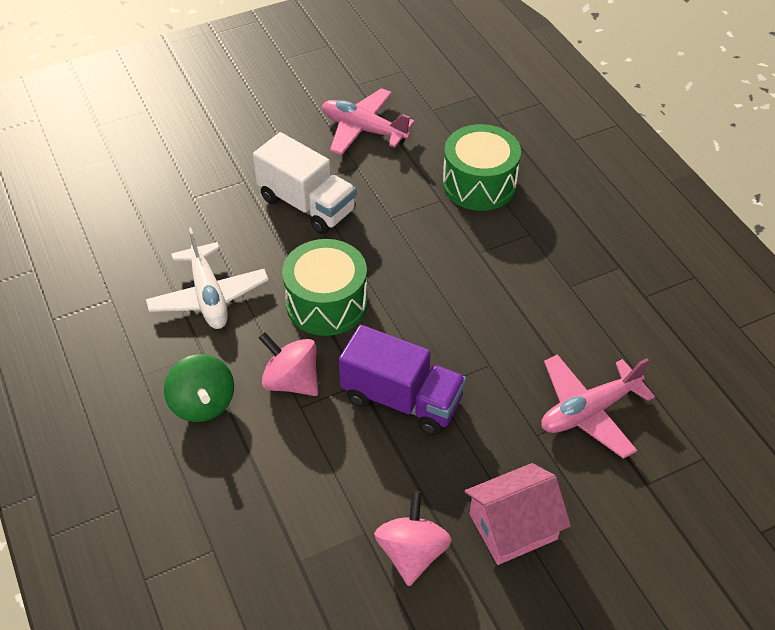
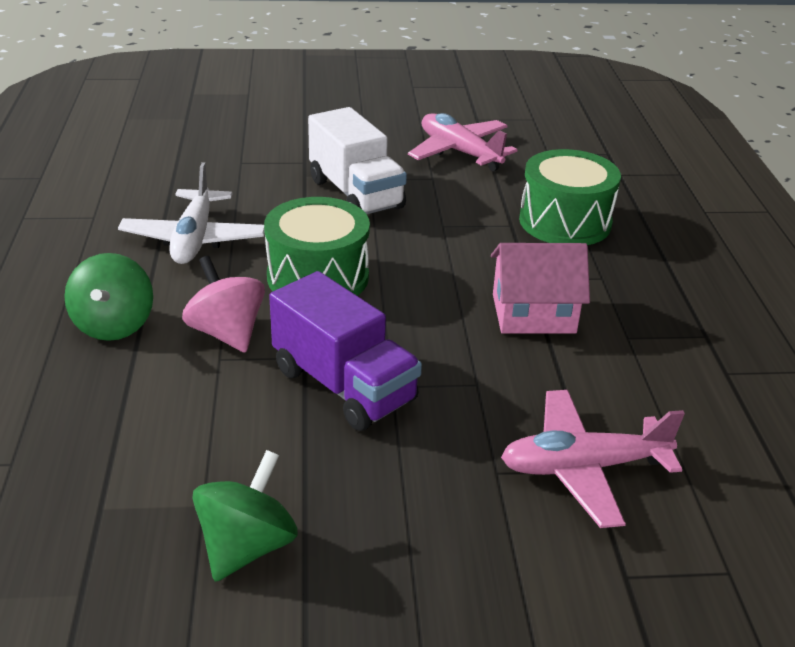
camera: 20 degrees right, 15 degrees down
pink spinning top [374,491,452,586] -> green spinning top [192,450,298,582]
pink house [465,463,571,565] -> pink house moved to [491,243,590,334]

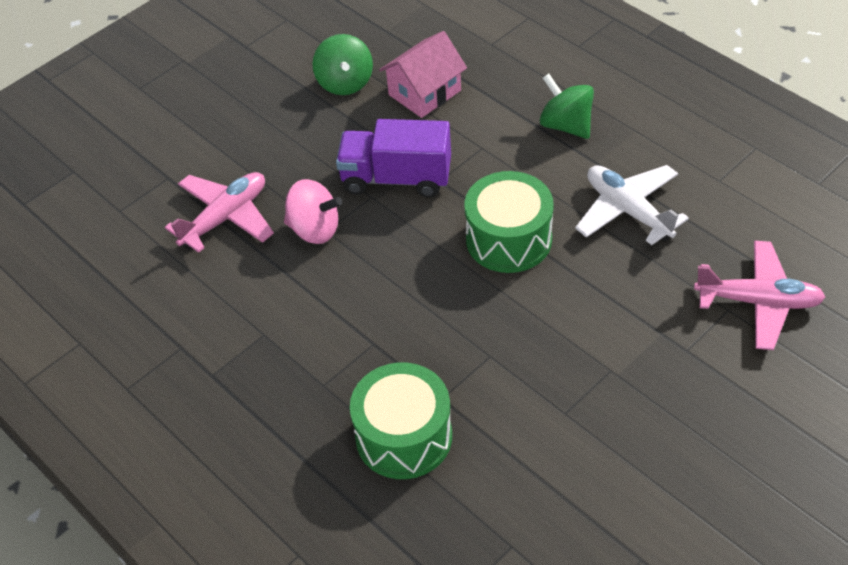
camera: 145 degrees right, 15 degrees up
pink spinning top [182,256,265,353] -> pink spinning top moved to [284,179,342,244]
white truck [308,107,407,214] -> none
pink plane [408,113,517,171] -> pink plane moved to [694,240,825,350]
pink house [491,243,590,334] -> pink house moved to [379,31,467,118]

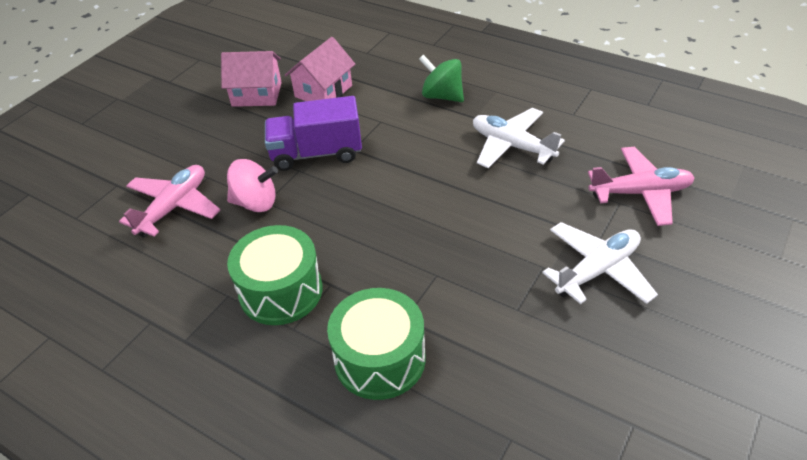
camera: 15 degrees left, 5 degrees down
green spinning top [312,34,373,95] -> pink house [221,51,282,107]
green drum [464,171,554,273] -> green drum moved to [227,225,323,325]
none -> white plane [542,222,658,304]

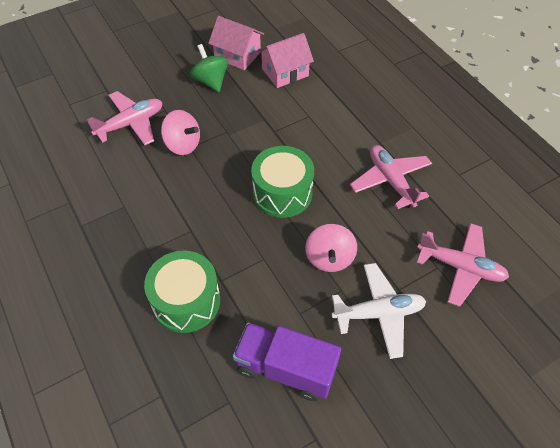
camera: 25 degrees right, 10 degrees up
green drum [227,225,323,325] -> green drum moved to [251,146,314,218]
purple truck [265,96,362,171] -> purple truck moved to [233,322,341,401]
green spinning top [419,55,464,102] -> green spinning top moved to [190,44,228,92]
white plane [473,108,565,168] -> pink plane [350,145,432,209]
none -> pink spinning top [305,224,357,272]

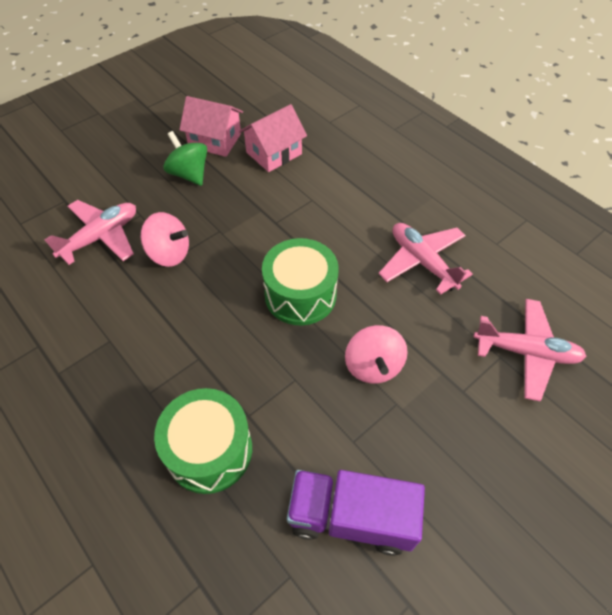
camera: 10 degrees left, 0 degrees up
white plane [331,263,426,359] -> none

